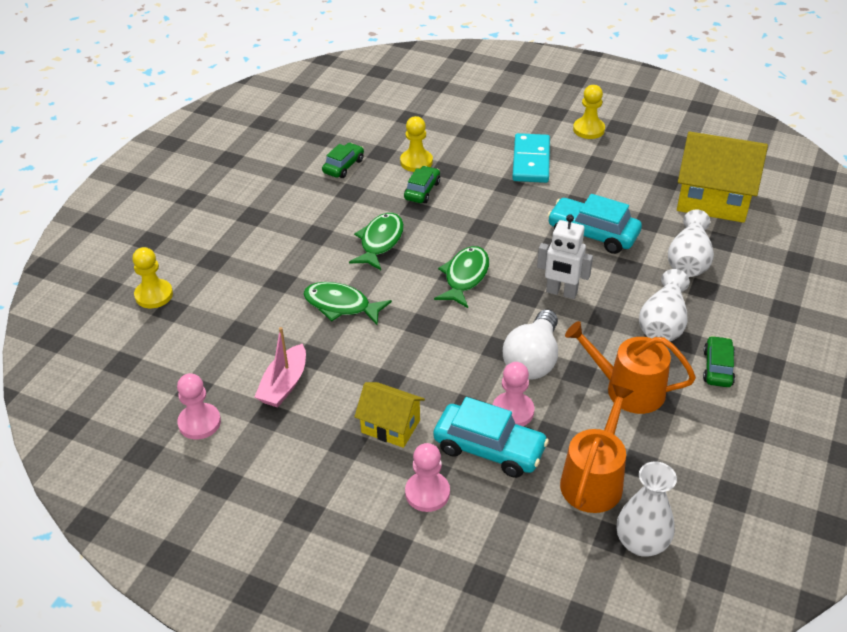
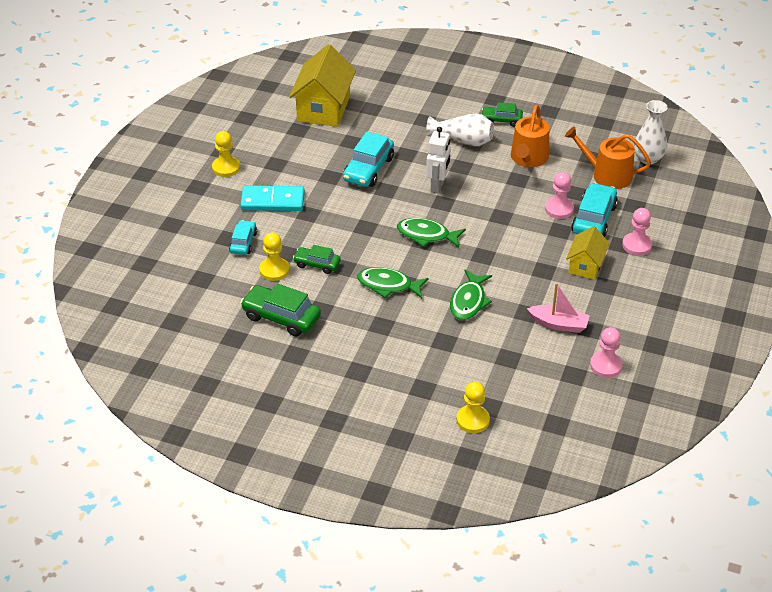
camera: 95 degrees left, 0 degrees up
green car [322,143,364,178] -> green car [240,283,321,337], size x1.65
white light bulb [503,309,558,379] -> none
white vase [668,209,714,277] -> none
none -> turquoise car [229,220,257,255]

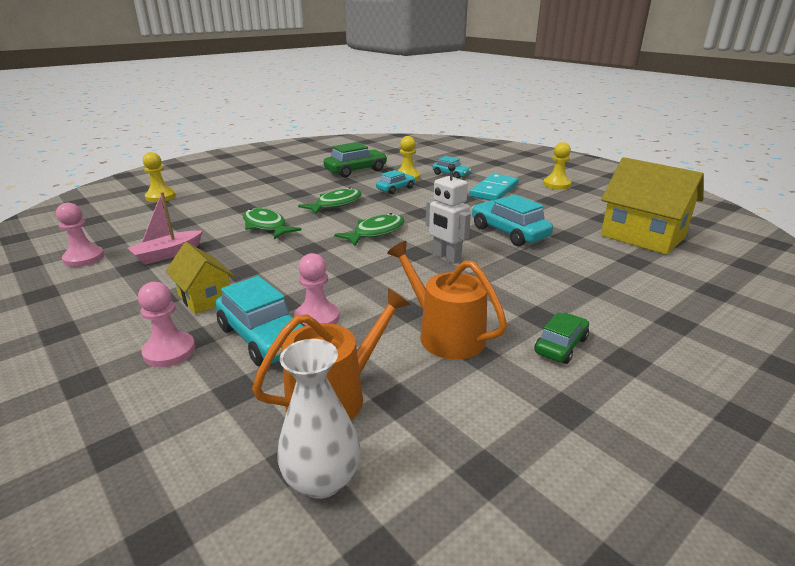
camera: 120 degrees right, 15 degrees down
green car [293,245,341,274] -> turquoise car [376,170,415,194]
white vase [426,114,494,146] -> none

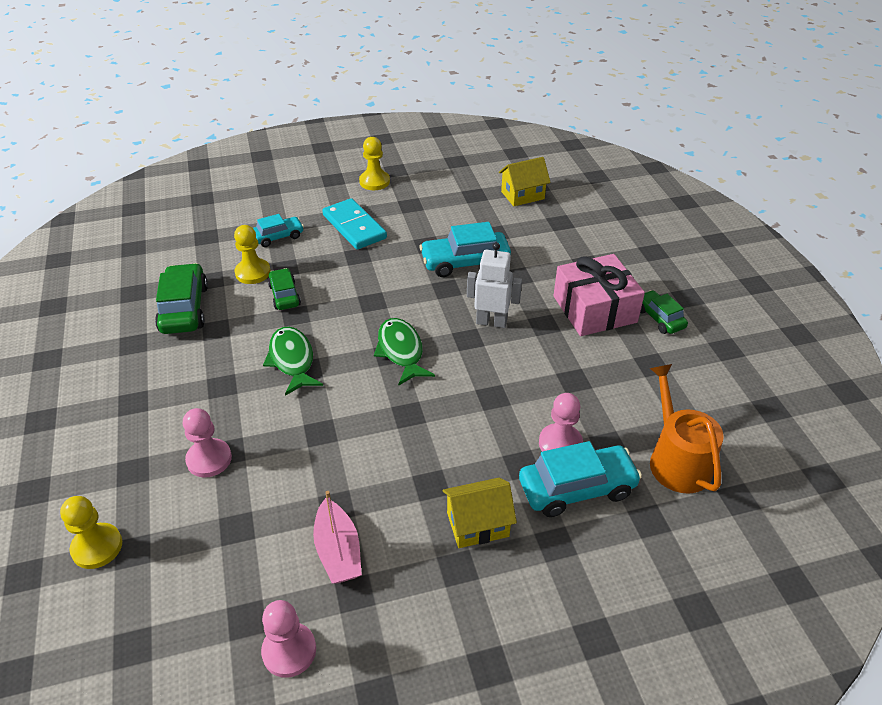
camera: 65 degrees left, 15 degrees up
pink pawn [138,282,195,367] -> pink pawn moved to [183,408,232,478]
green fish [243,208,302,239] -> none
white vase [277,339,360,499] -> none
turquoise car [376,170,415,194] -> green car [268,268,301,310]
orange watering can [387,241,507,360] -> none
white robot [426,164,471,264] -> white robot turned 150 degrees counterclockwise [467,242,522,328]
yellow house [601,157,704,255] -> yellow house [499,157,551,206], size x0.58
none -> pink gift [553,254,645,336]

